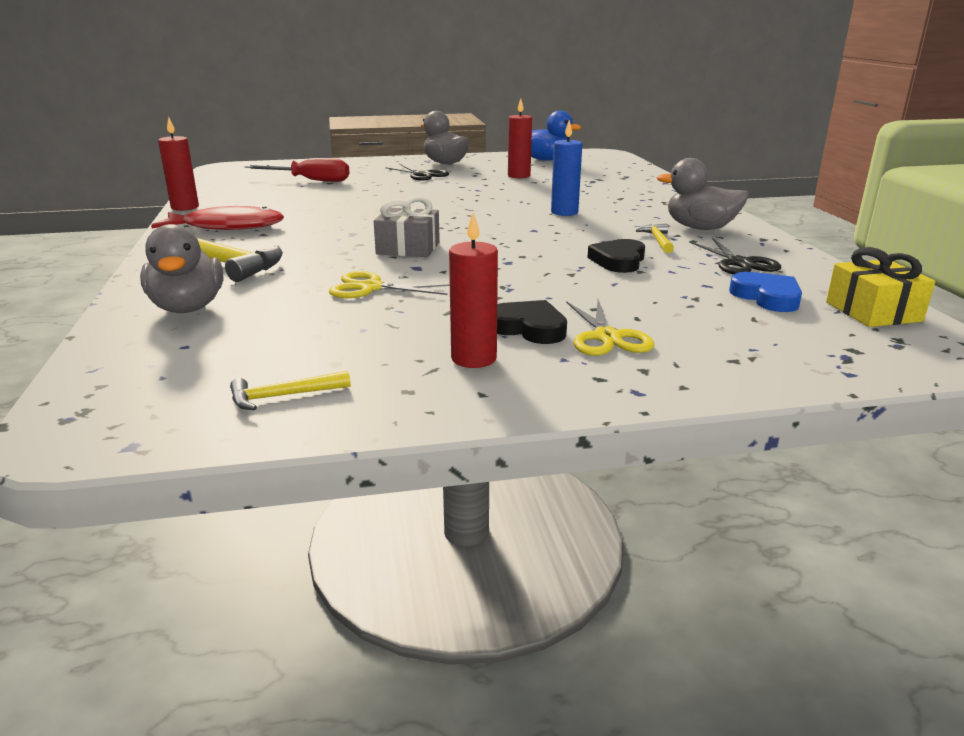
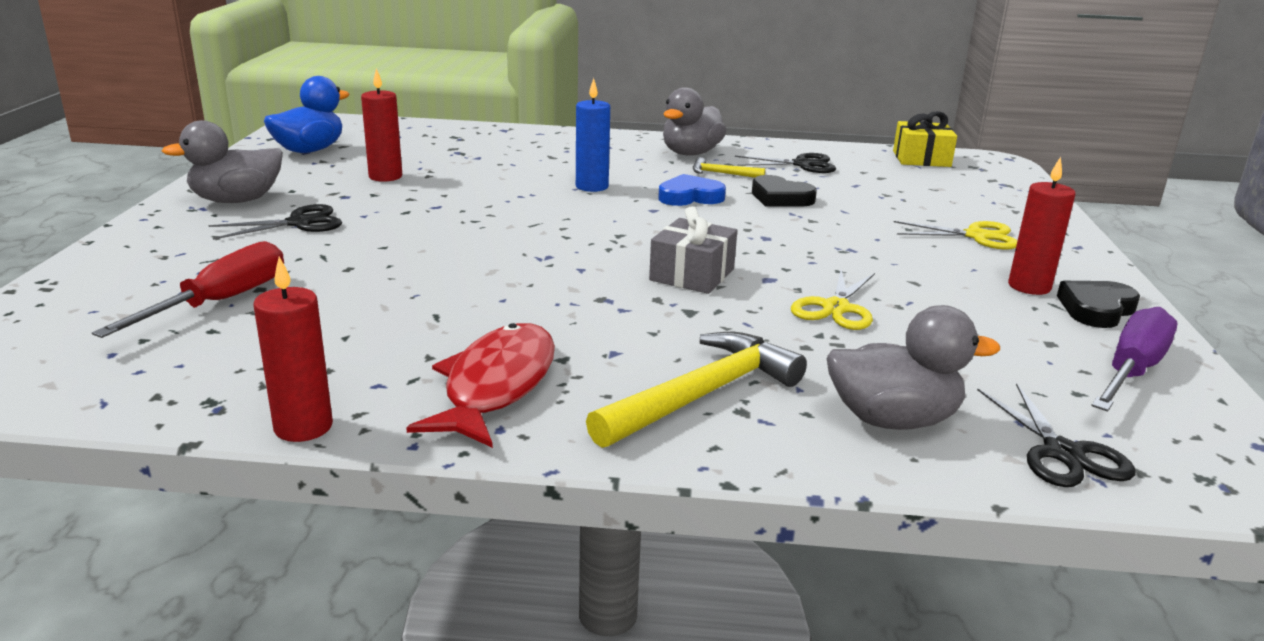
camera: 75 degrees left, 0 degrees up
yellow hammer [230,371,351,410] -> purple screwdriver [1091,307,1177,411]
black heart [497,300,567,344] -> black heart moved to [1057,281,1140,328]
blue heart [729,272,802,312] -> blue heart moved to [658,174,726,206]
none -> black scissors [977,383,1135,487]

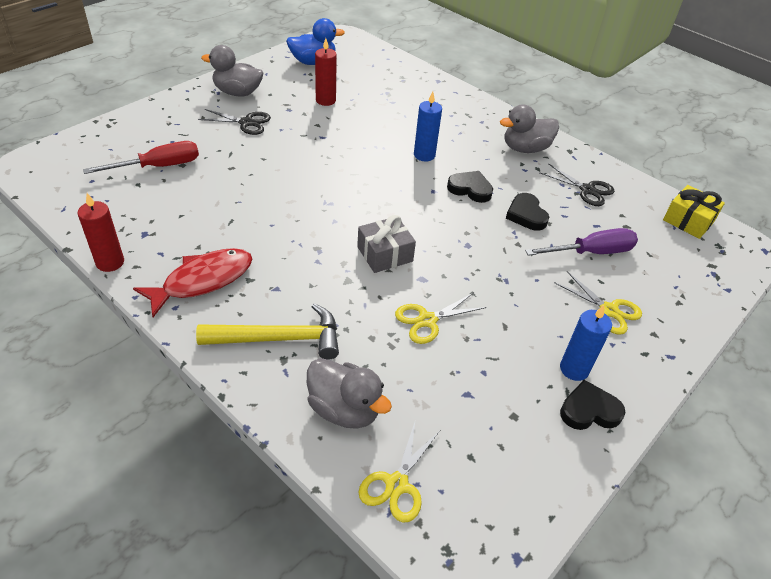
camera: 35 degrees right, 20 degrees up
blue heart [658,174,726,206] -> black heart [447,171,493,203]
yellow hammer [693,157,765,178] -> none
black scissors [977,383,1135,487] -> yellow scissors [358,419,440,522]
red candle [1008,157,1075,295] -> blue candle [560,305,612,381]
purple screwdriver [1091,307,1177,411] -> purple screwdriver moved to [525,228,638,256]

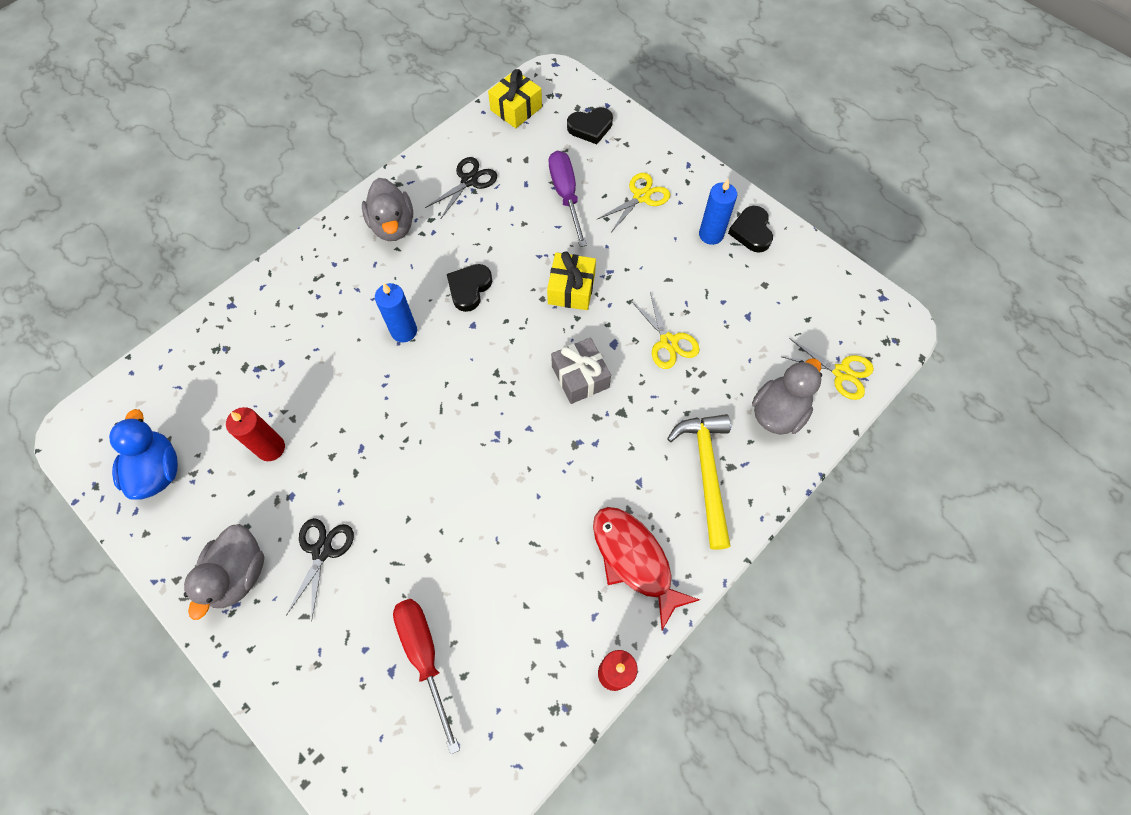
camera: 85 degrees left, 20 degrees up
black heart [506,193,549,231] -> black heart moved to [567,107,613,144]
none -> yellow gift [547,251,596,310]

